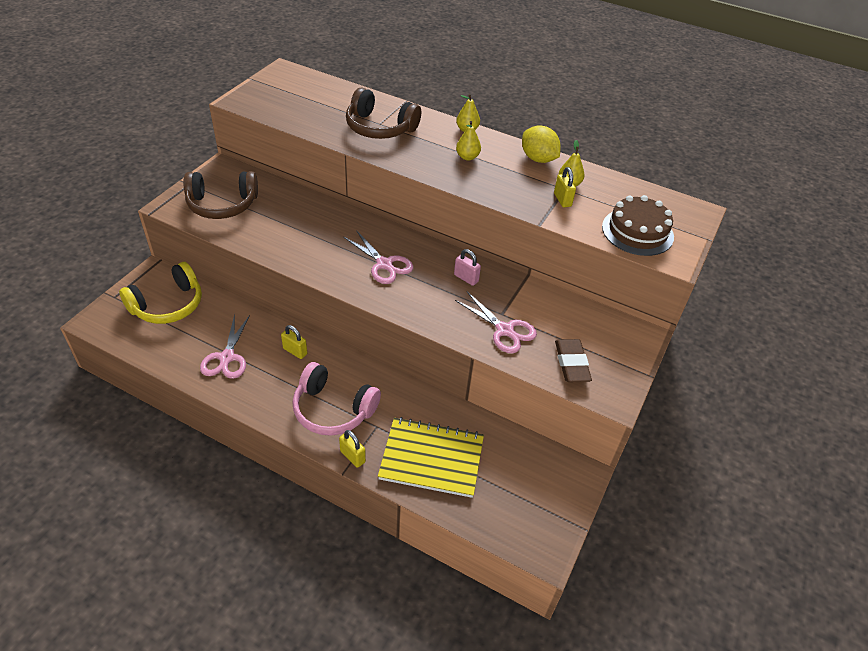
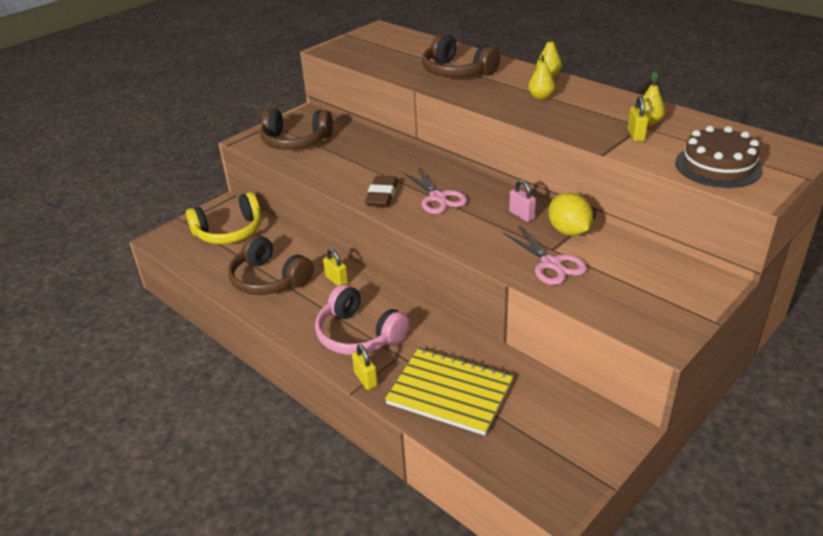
camera: 20 degrees right, 10 degrees down
pink scissors [200,314,250,379] -> brown headphones [228,234,314,295]
yellow lemon [522,125,561,163] -> yellow lemon moved to [548,192,593,236]
brown eraser [555,339,592,382] -> brown eraser moved to [365,176,398,207]

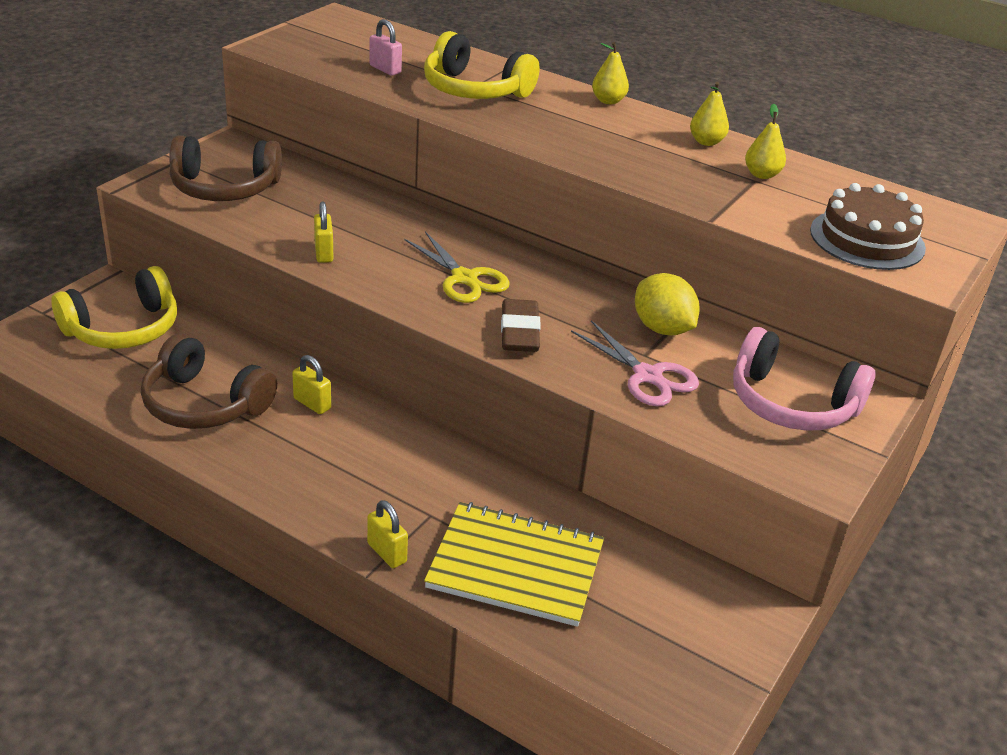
camera: 15 degrees left, 0 degrees up
pink headphones [315,284,409,355] -> pink headphones moved to [733,327,876,431]
brown eraser [365,176,398,207] -> brown eraser moved to [501,299,541,352]
pink scissors [403,168,467,214] -> yellow scissors [405,231,510,303]
brown headphones [422,34,500,77] -> yellow headphones [424,31,540,99]
pink padlock [509,179,536,222] -> pink padlock moved to [370,19,402,76]
yellow pear [528,55,555,99] -> yellow pear moved to [690,82,729,146]
yellow padlock [628,96,648,141] -> yellow padlock moved to [314,202,333,263]

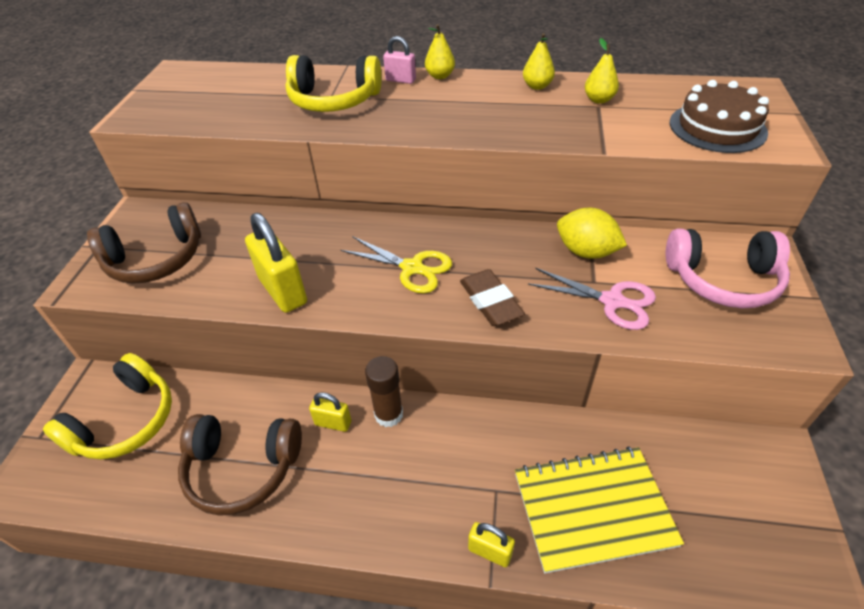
camera: 20 degrees left, 10 degrees up
yellow padlock [314,202,333,263] -> yellow padlock [245,213,307,313], size x1.83
pink padlock [370,19,402,76] -> pink padlock moved to [383,36,416,84]
none -> brown glue stick [365,356,403,427]

